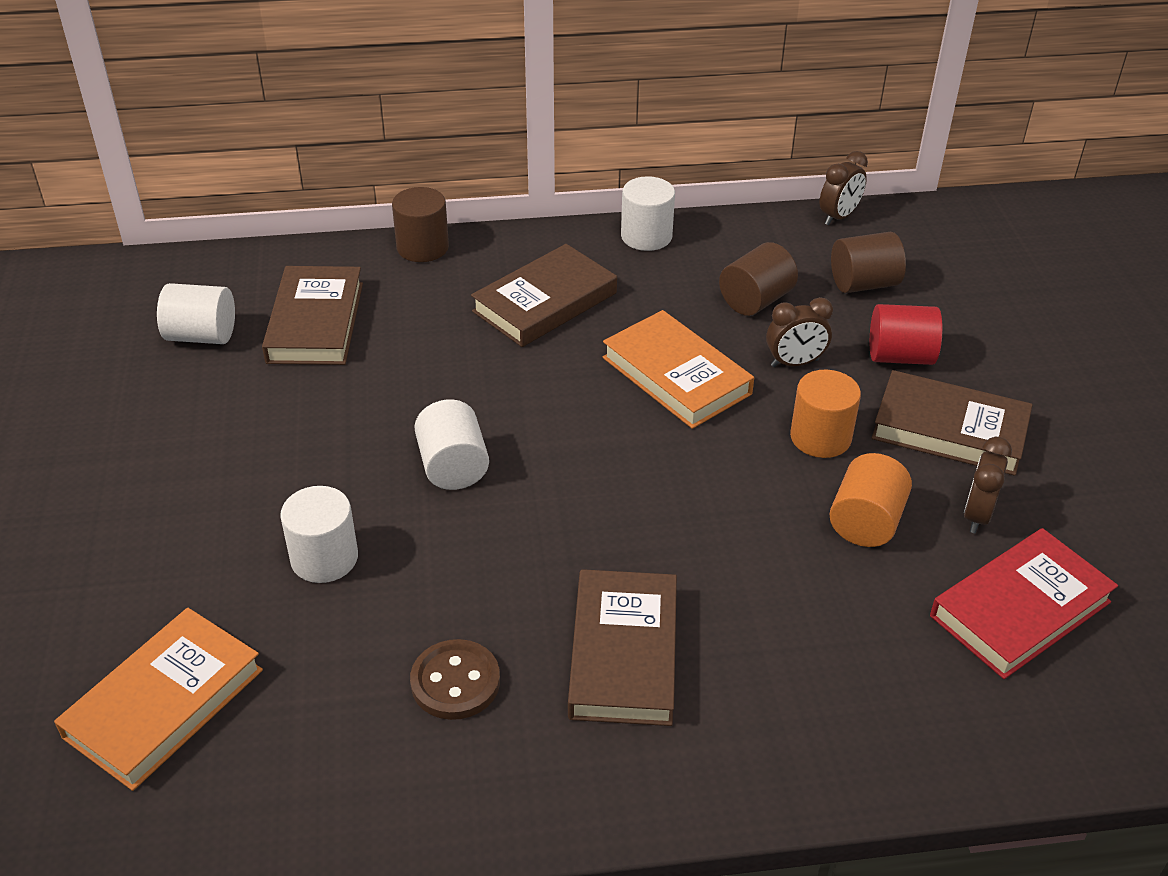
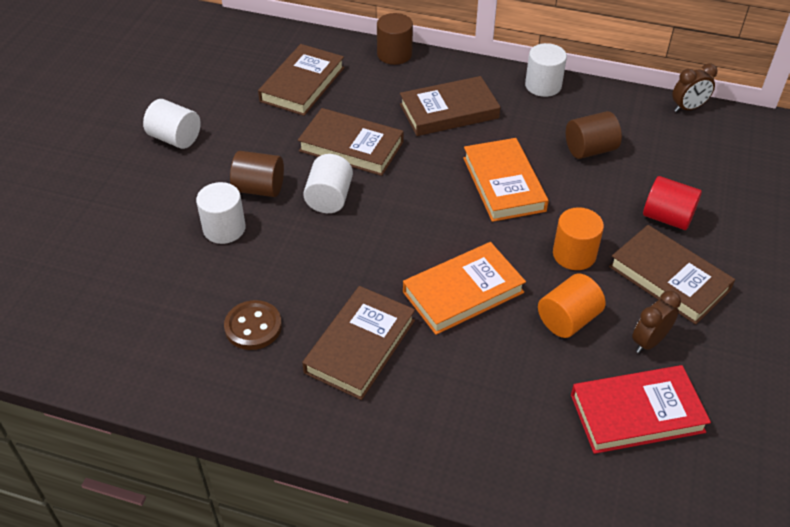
camera: 25 degrees right, 5 degrees up
orange book [54,608,263,791] -> orange book moved to [403,242,526,335]
white cylinder [157,283,235,344] -> white cylinder moved to [143,99,201,149]
brown clock [766,297,833,367] -> none
brown cylinder [831,232,906,293] -> brown cylinder moved to [230,151,284,197]
none -> brown book [298,108,404,176]

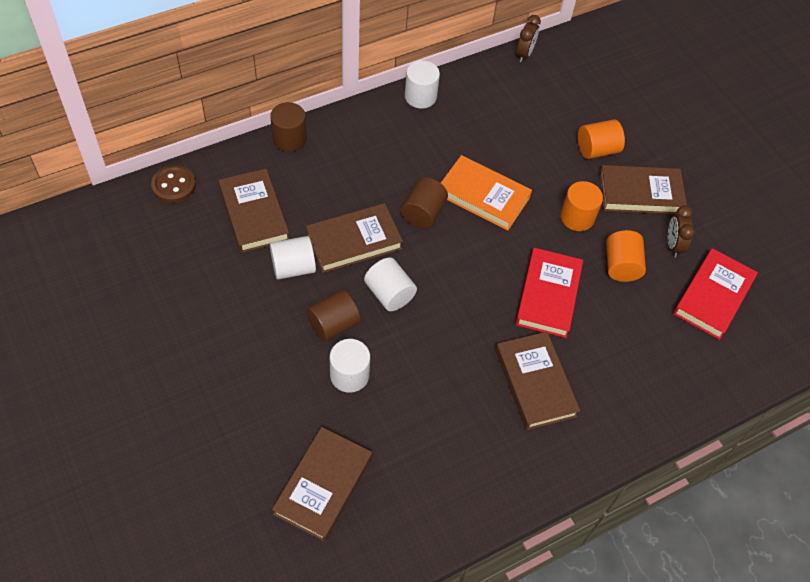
camera: 50 degrees left, 10 degrees up
white cylinder [143,99,201,149] -> white cylinder moved to [270,236,316,280]
brown button [224,300,282,350] -> brown button moved to [151,165,196,203]
brown book [400,76,500,136] -> brown book moved to [272,427,372,542]
orange book [403,242,526,335] -> red book [515,248,583,338]
brown cylinder [566,111,622,159] -> brown cylinder moved to [401,177,448,229]
red cylinder [643,176,702,230] -> orange cylinder [578,119,625,159]

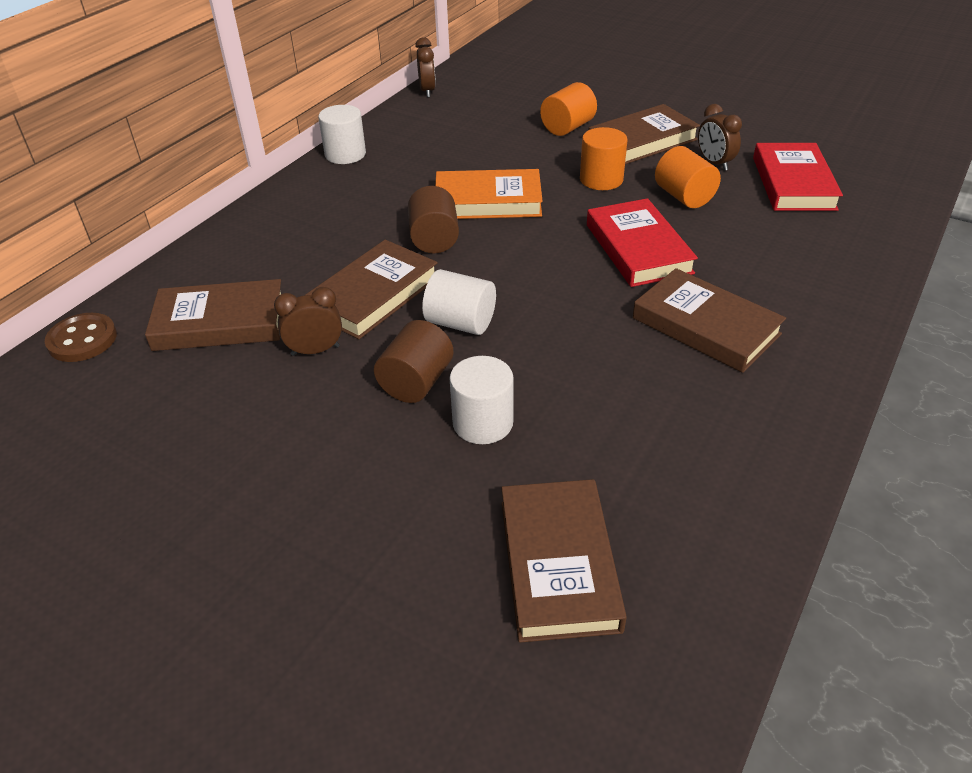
camera: 25 degrees left, 15 degrees down
brown book [218,169,289,253] -> brown book turned 45 degrees counterclockwise [145,279,281,351]
brown cylinder [270,102,307,152] -> none
white cylinder [270,236,316,280] -> brown clock [274,287,342,356]

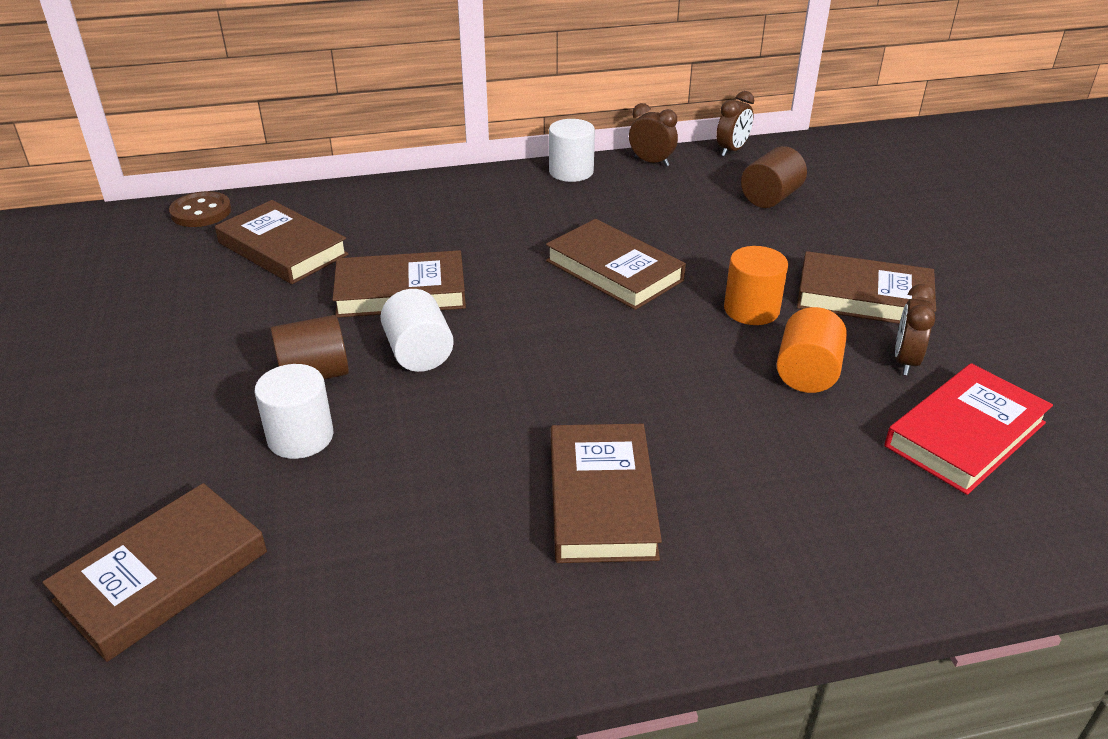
camera: 45 degrees right, 5 degrees down
brown clock [274,287,342,356] -> brown clock moved to [629,103,678,167]
brown cylinder [408,186,459,253] -> brown cylinder moved to [741,146,807,208]
orange book [435,169,543,219] -> brown book [546,219,686,310]
orange cylinder [540,82,597,136] -> none
red book [587,198,698,287] -> none

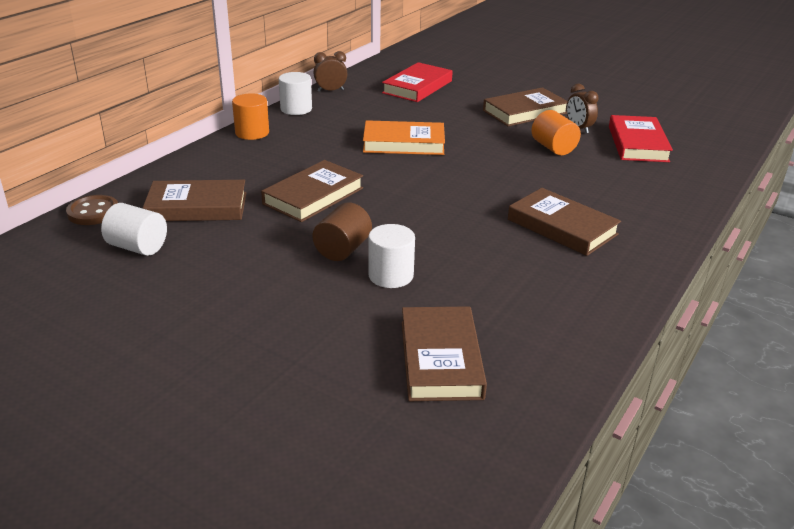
camera: 45 degrees left, 5 degrees down
white cylinder [380,289,454,372] -> white cylinder moved to [101,203,167,256]
brown book [546,219,686,310] -> orange book [363,120,445,155]
brown clock [716,91,754,157] -> none
orange cylinder [724,246,788,325] -> orange cylinder moved to [232,93,269,140]
brown cylinder [741,146,807,208] -> red book [382,62,453,102]

